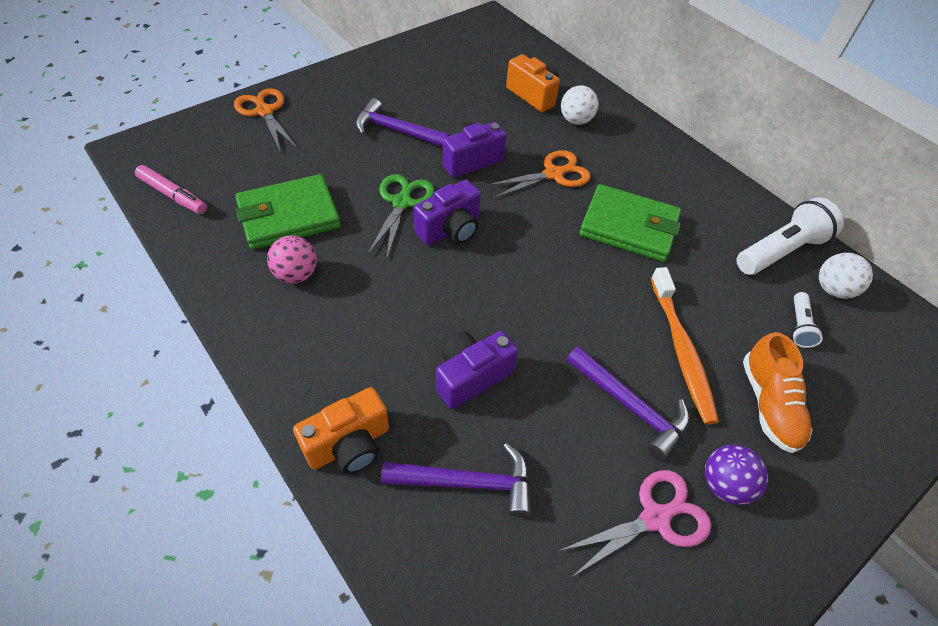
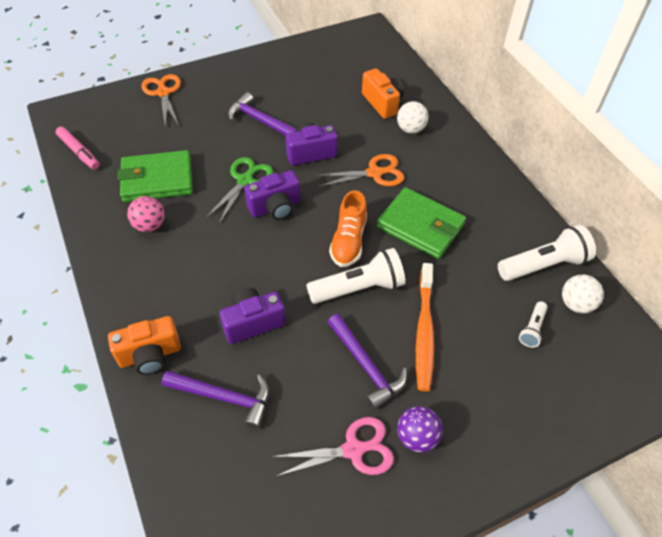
camera: 15 degrees right, 0 degrees up
orange shoe [743,332,812,453] -> orange shoe moved to [329,190,367,267]
none -> white flashlight [306,248,405,304]

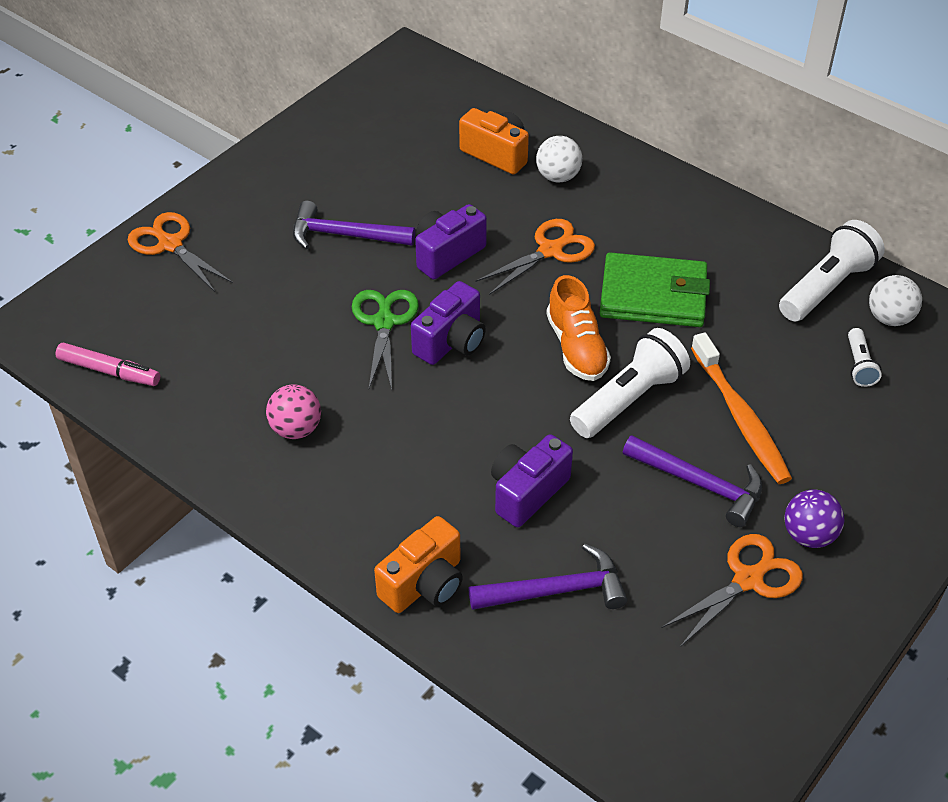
camera: 25 degrees left, 5 degrees down
green wallet [117,150,193,202] -> none
pink scissors [271,417,394,477] -> orange scissors [662,534,803,647]

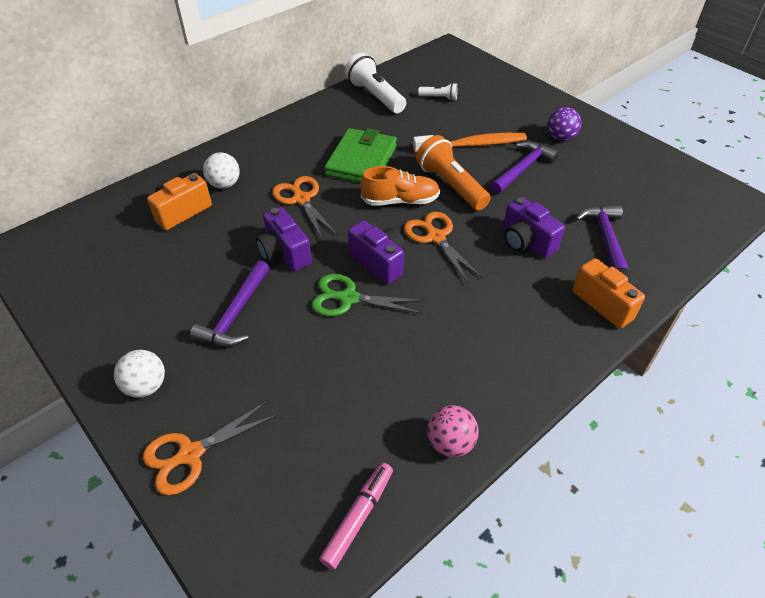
camera: 80 degrees left, 0 degrees up
pink ball [266,384,321,439] -> pink ball moved to [427,405,479,457]
white flashlight [570,328,690,438] -> orange flashlight [416,135,491,211]
orange scissors [662,534,803,647] -> orange scissors moved to [404,212,483,284]
white ball [869,275,922,326] -> white ball moved to [114,350,165,398]

